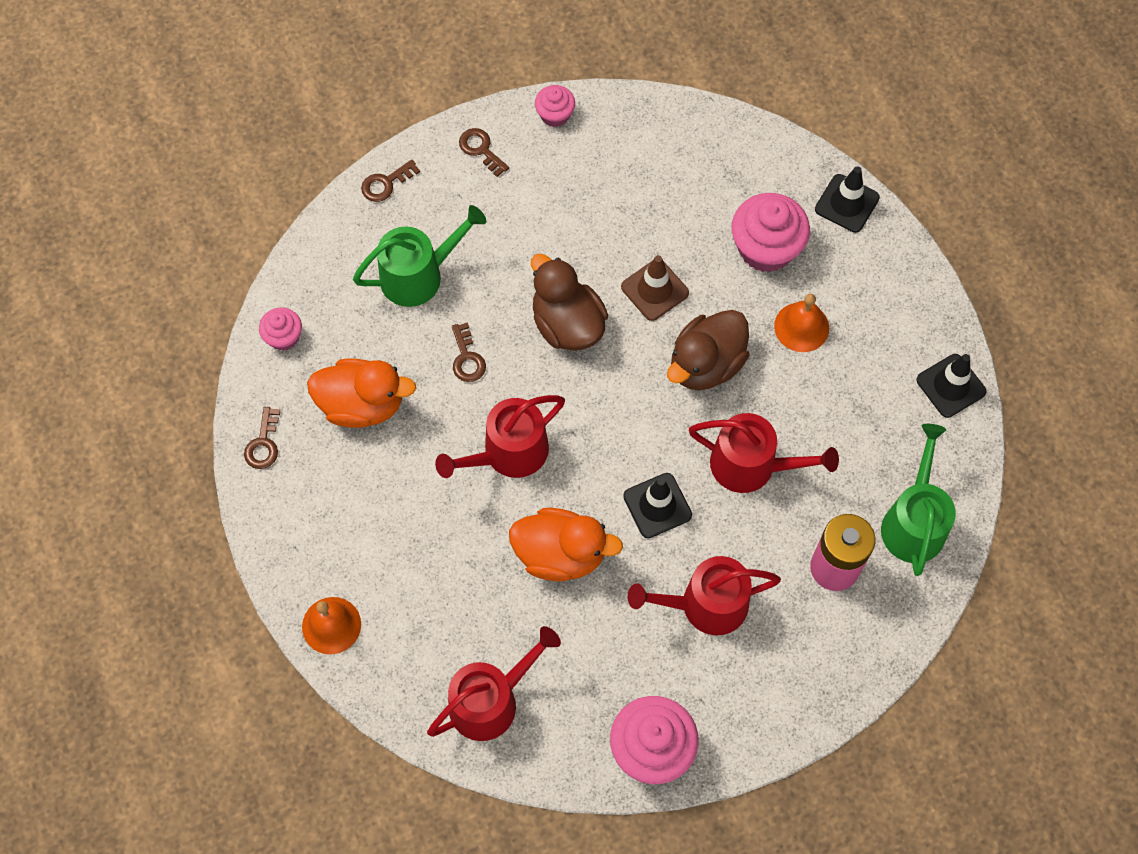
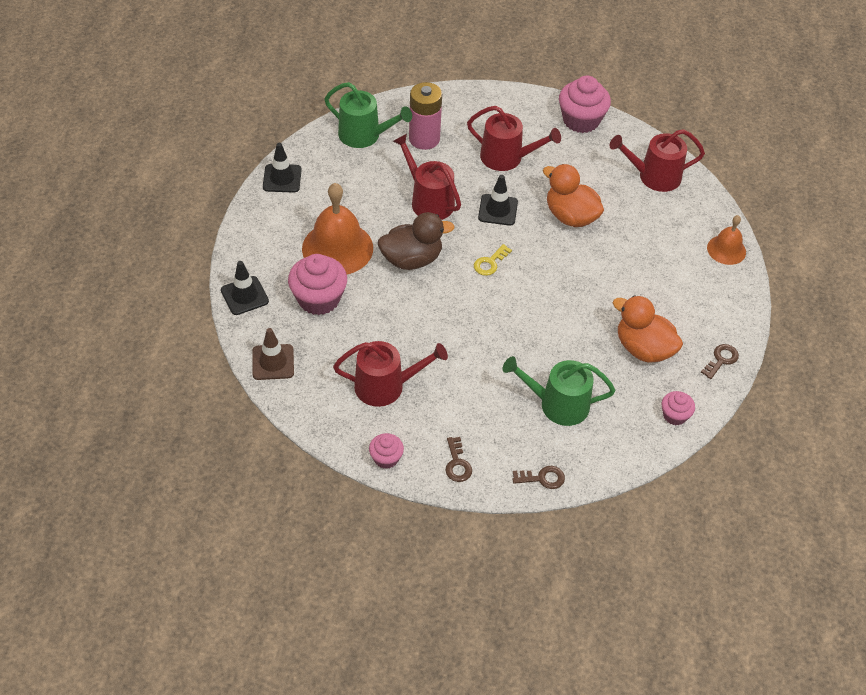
camera: 150 degrees left, 15 degrees down
red watering can [435,395,565,478] -> red watering can moved to [333,341,448,407]
brown key [452,322,486,382] -> none
brown duck [531,253,608,351] -> none
brown traffic cone [621,255,689,321] -> brown traffic cone moved to [252,328,294,380]
orange bell [774,293,829,352] -> orange bell [302,183,373,275], size x1.80
green watering can [881,424,956,576] -> green watering can turned 105 degrees counterclockwise [324,82,412,148]
none -> yellow key [474,244,512,276]

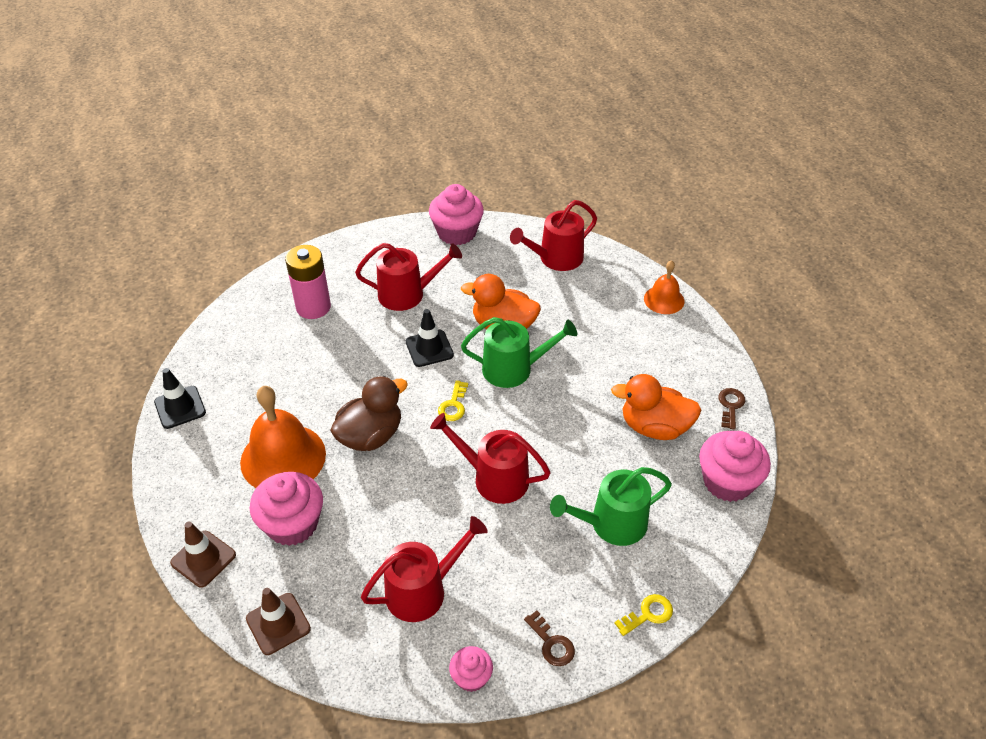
camera: 25 degrees left, 5 degrees down
black traffic cone [221,261,269,315] -> brown traffic cone [170,522,236,588]
green watering can [324,82,412,148] -> green watering can moved to [461,317,577,388]
red watering can [393,134,461,220] -> red watering can moved to [430,413,551,504]
brown key [512,466,565,489] -> yellow key [614,594,673,636]
pink cupcake [662,391,695,425] -> pink cupcake [699,431,771,502], size x1.84

